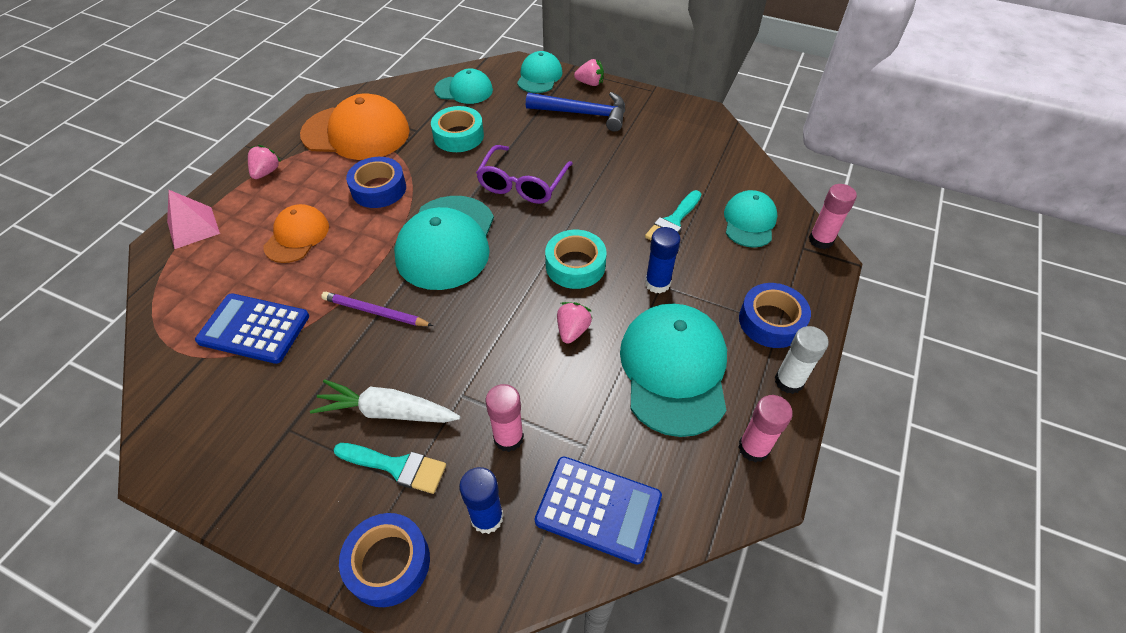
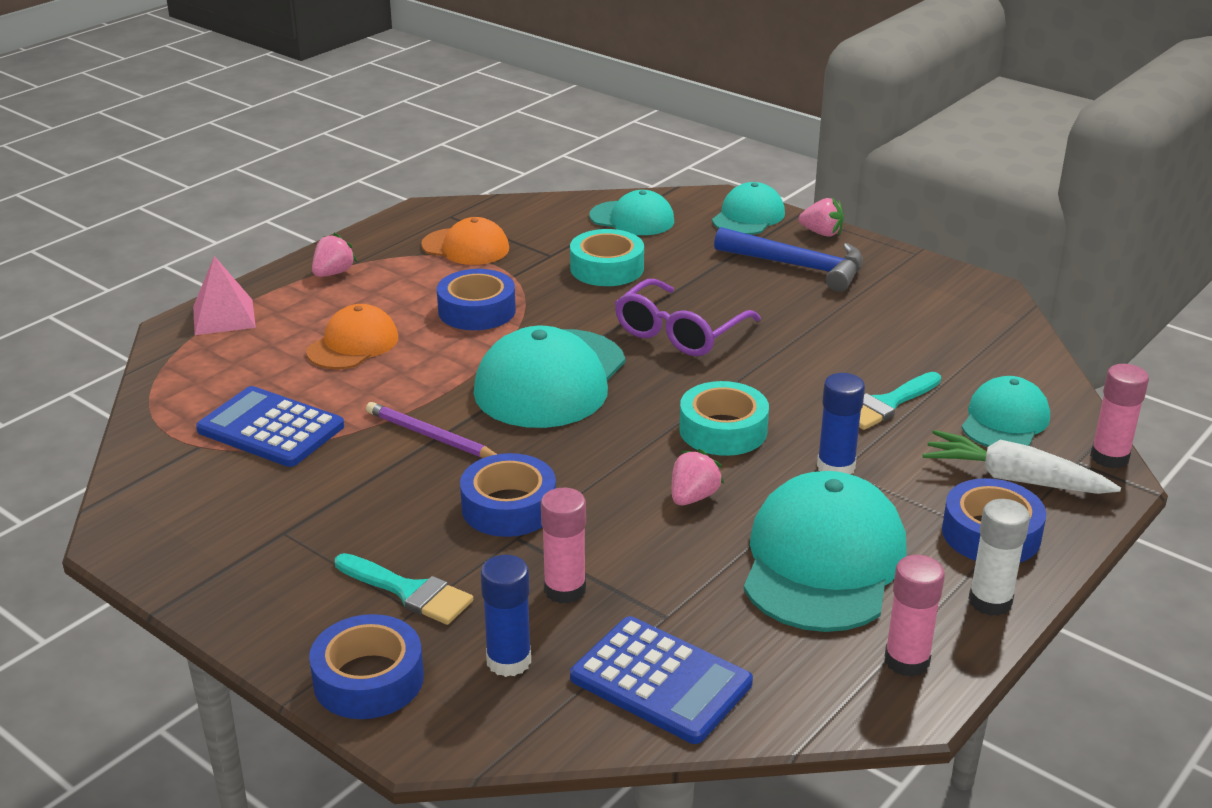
camera: 15 degrees right, 20 degrees down
orange cap [300,93,410,160] -> orange cap [421,217,509,265], size x0.58
white carrot [310,379,460,423] -> white carrot moved to [923,430,1121,494]
none -> blue tape [460,453,556,537]

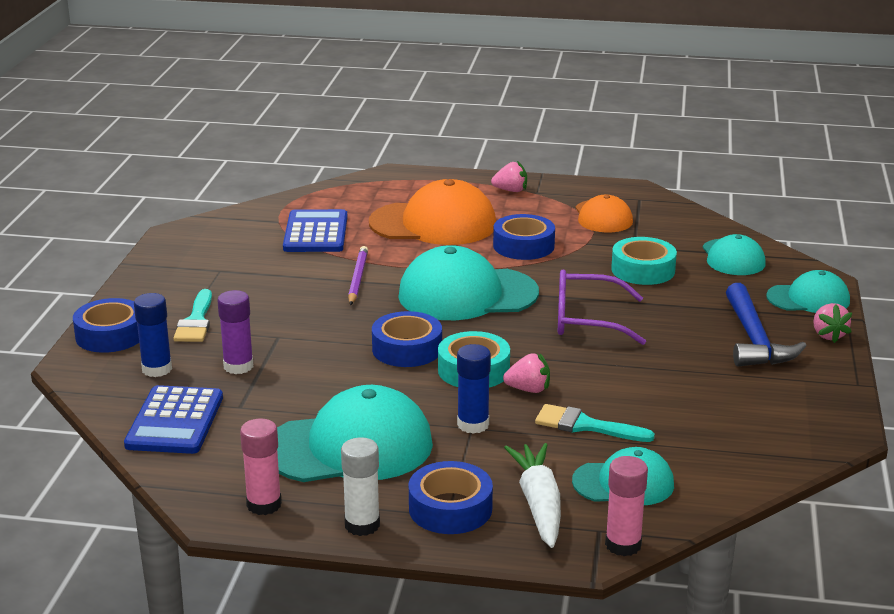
camera: 60 degrees right, 5 degrees down
pink pyramid [193,256,256,335] -> none
orange cap [306,304,398,369] -> orange cap [369,179,496,245], size x1.72
blue tape [460,453,556,537] -> blue tape moved to [372,311,442,367]
pink glue stick [541,488,586,604] -> purple glue stick [217,290,253,374]
pink strawberry [672,449,724,505] -> pink strawberry moved to [503,353,550,393]

